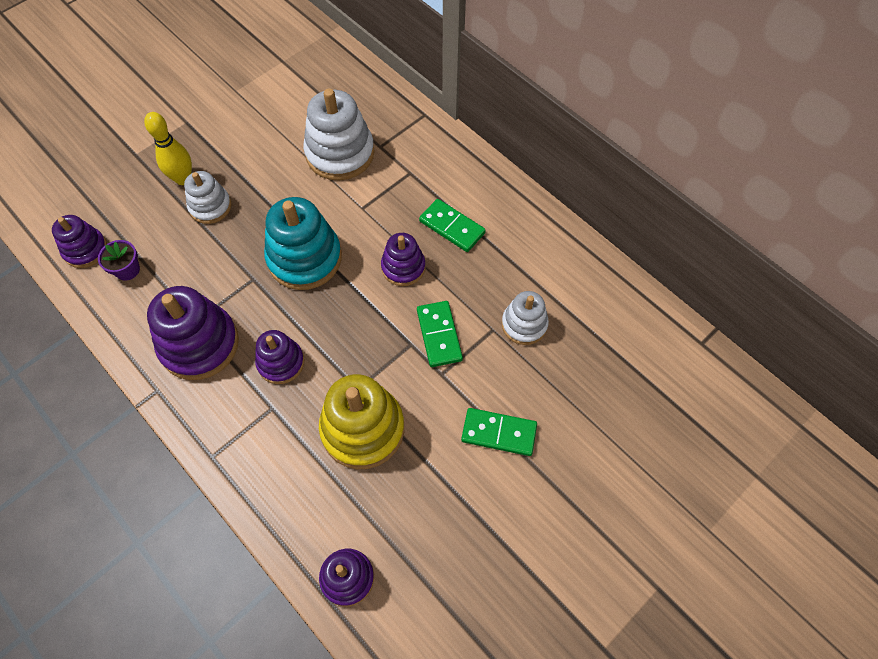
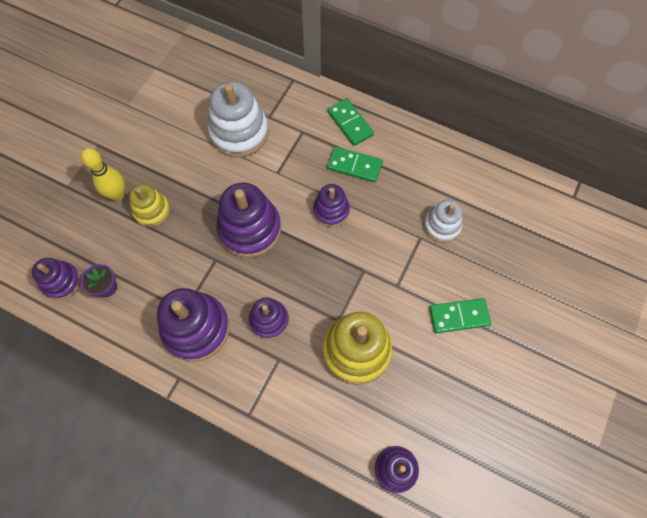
camera: 20 degrees left, 5 degrees up
white stacking toy [184,171,231,224] -> yellow stacking toy [129,184,170,227]
turquoise stacking toy [264,197,342,290] -> purple stacking toy [216,183,281,258]
green domino [417,301,463,367] -> green domino moved to [327,98,374,146]

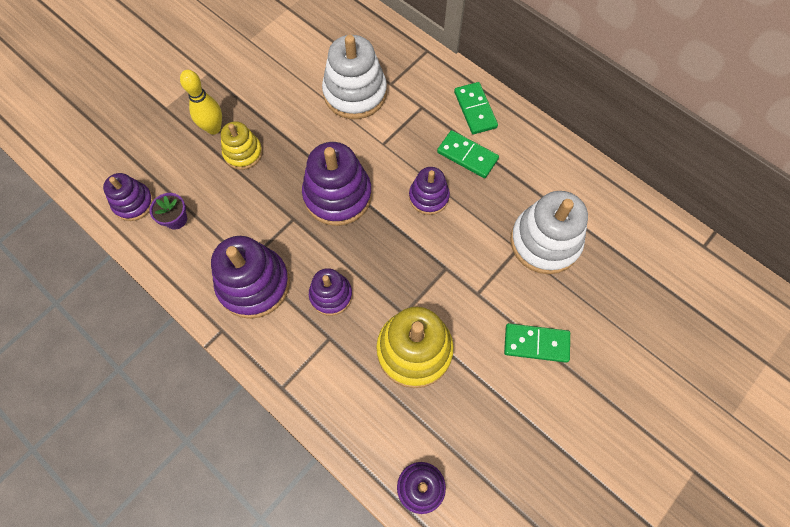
camera: 15 degrees right, 0 degrees up
white stacking toy [424,200,462,243] -> white stacking toy [510,191,588,274], size x1.70

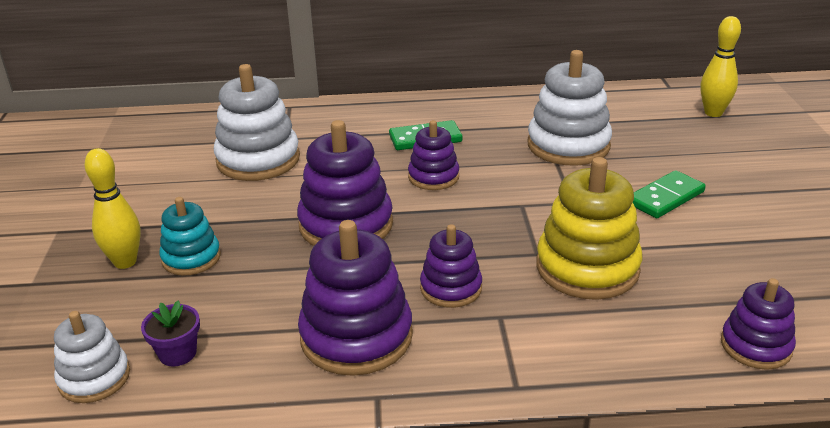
camera: 45 degrees left, 35 degrees down
purple stacking toy [103,173,154,221] -> white stacking toy [54,311,130,403]
yellow stacking toy [221,121,263,170] -> turquoise stacking toy [159,197,221,276]
green domino [454,82,498,134] -> none
none -> yellow bowling pin [701,16,741,117]

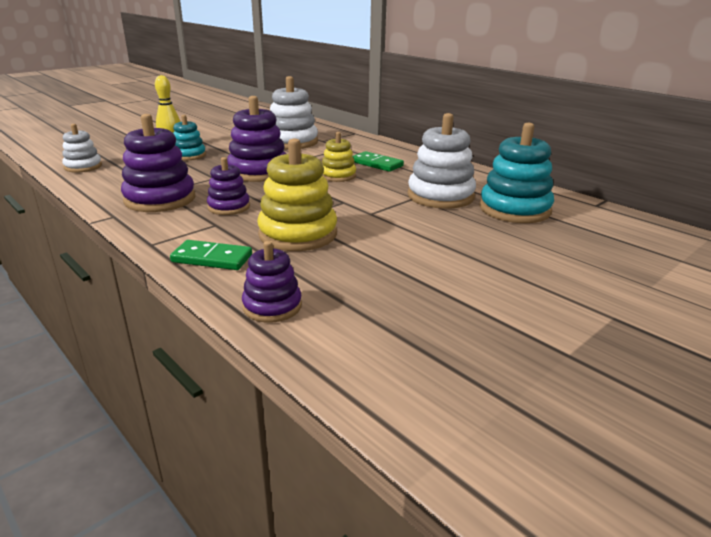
camera: 50 degrees right, 5 degrees down
purple flower pot [141,301,200,366] -> none
purple stacking toy [408,120,459,190] -> yellow stacking toy [322,132,356,182]
green domino [633,170,706,218] -> green domino moved to [170,240,252,270]
yellow bowling pin [701,16,741,117] -> none
none -> turquoise stacking toy [480,123,554,223]

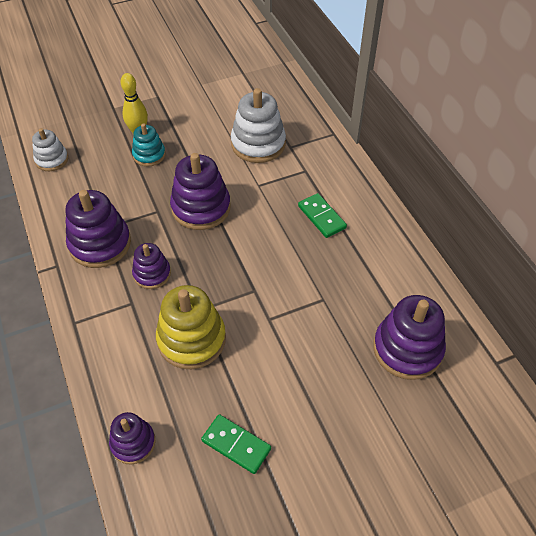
camera: 20 degrees right, 25 degrees up
green domino [170,240,252,270] -> green domino moved to [201,414,271,474]
yellow stacking toy [322,132,356,182] -> none
white stacking toy [408,113,476,209] -> none
turquoise stacking toy [480,123,554,223] -> purple stacking toy [373,295,446,380]

